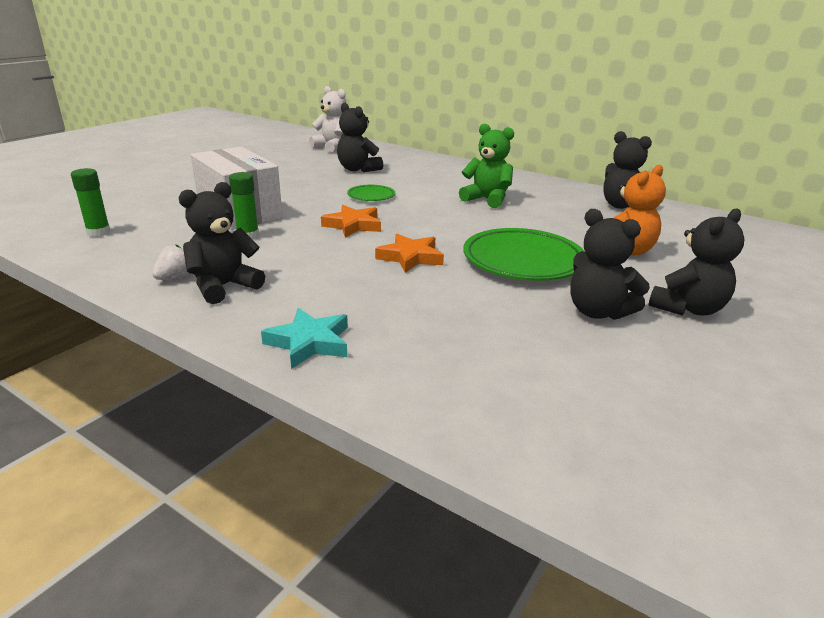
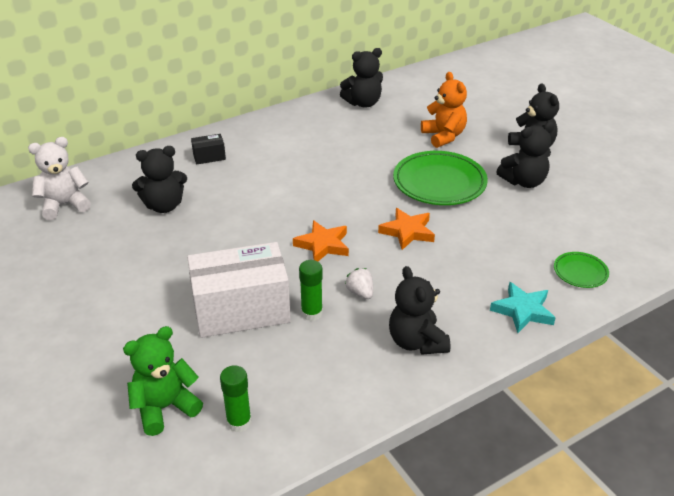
camera: 65 degrees left, 10 degrees up
white strawberry [152,244,189,280] -> white strawberry moved to [345,268,373,299]
green plate [347,185,395,201] -> green plate moved to [554,252,609,288]
green teddy bear [459,124,514,208] -> green teddy bear moved to [123,326,203,436]
none -> black box [191,134,226,165]

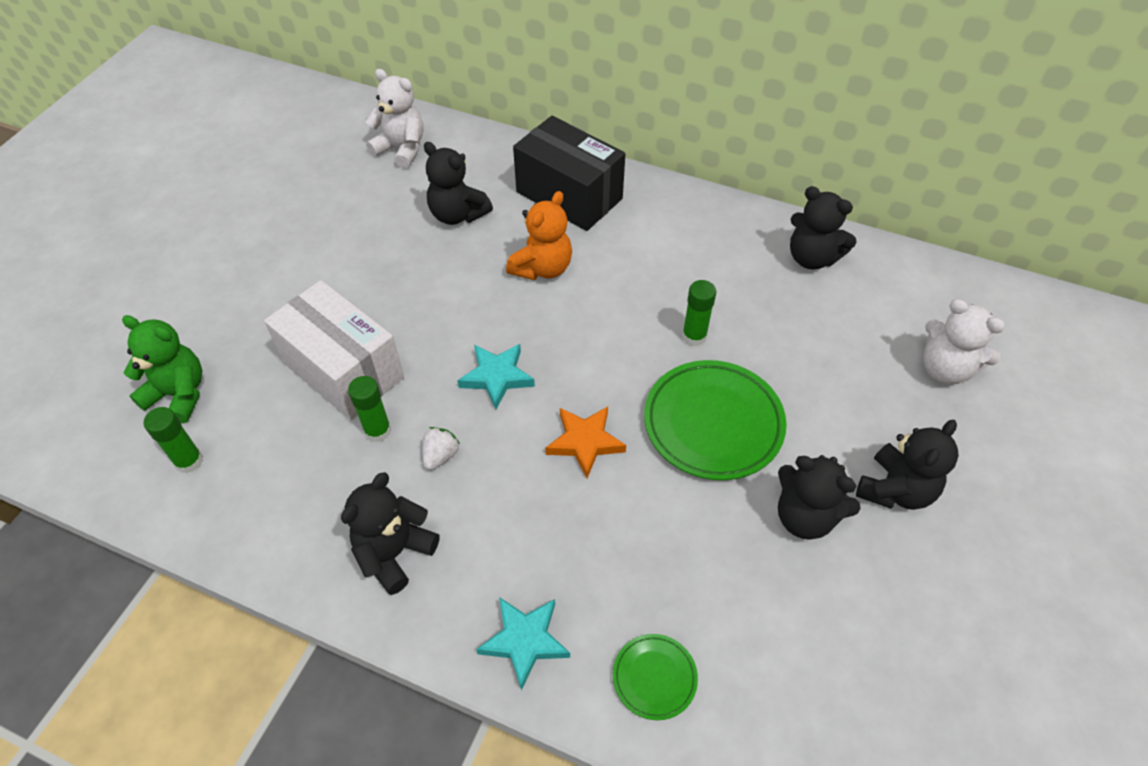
camera: 55 degrees right, 15 degrees up
black box [191,134,226,165] -> black box [513,116,625,231], size x2.36
orange star [293,220,349,261] -> turquoise star [457,344,535,409]
orange teddy bear [421,72,467,148] -> orange teddy bear moved to [506,191,572,280]
none -> green glue stick [682,280,716,346]
none -> white teddy bear [923,299,1005,384]

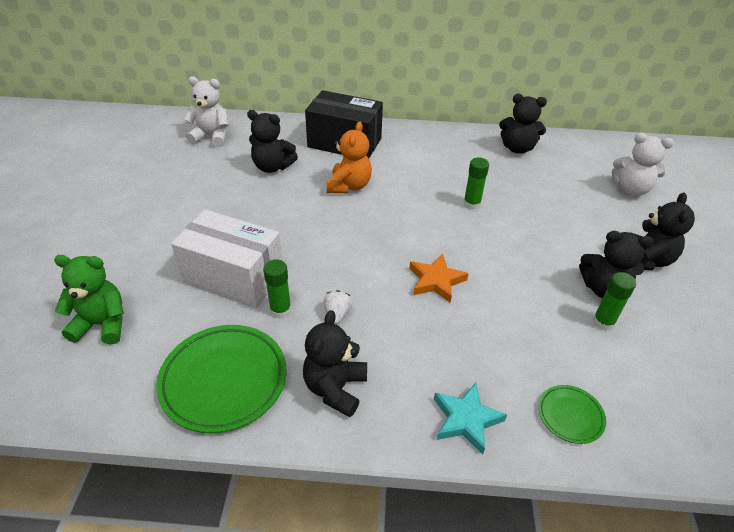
camera: 20 degrees left, 10 degrees down
green glue stick [144,407,203,473] -> green glue stick moved to [593,272,636,331]
turquoise star [457,344,535,409] -> none
green plate [644,360,786,480] -> green plate moved to [156,325,287,433]

